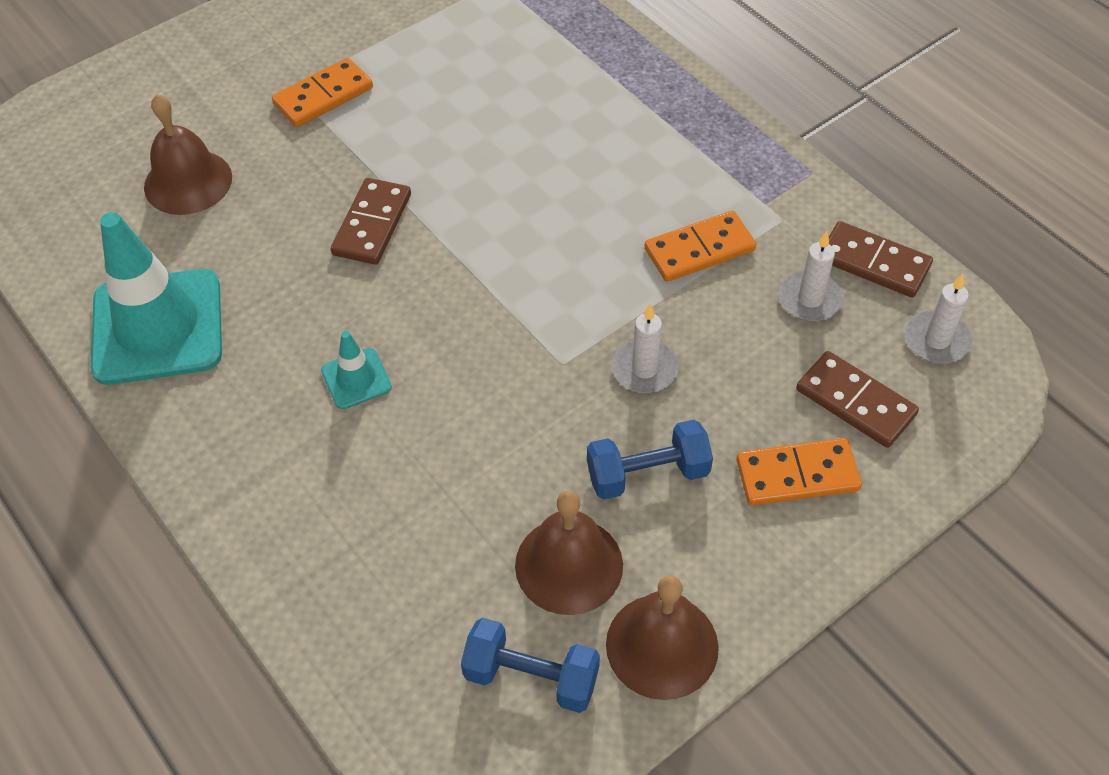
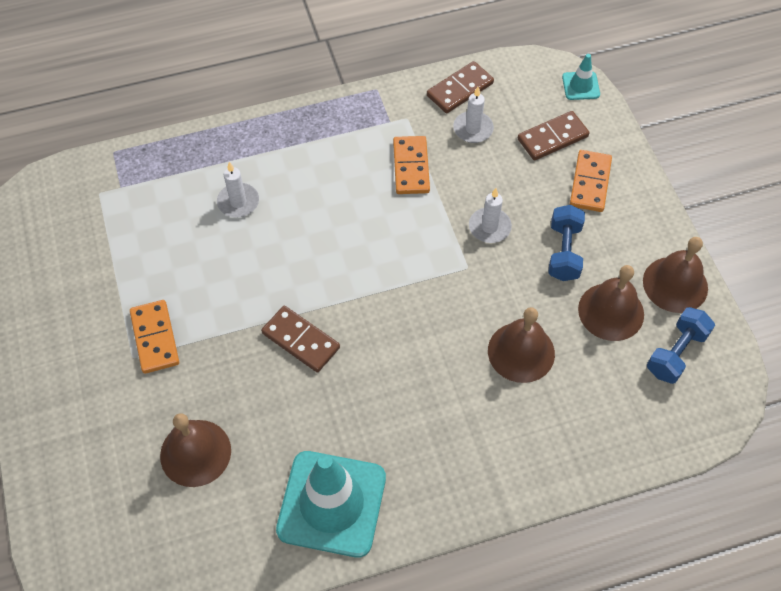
camera: 70 degrees left, 5 degrees up
turquoise traffic cone [321,331,392,409] -> turquoise traffic cone moved to [562,54,600,100]
white candle [905,274,972,364] -> white candle moved to [217,162,259,217]
none -> brown bell [488,307,555,383]

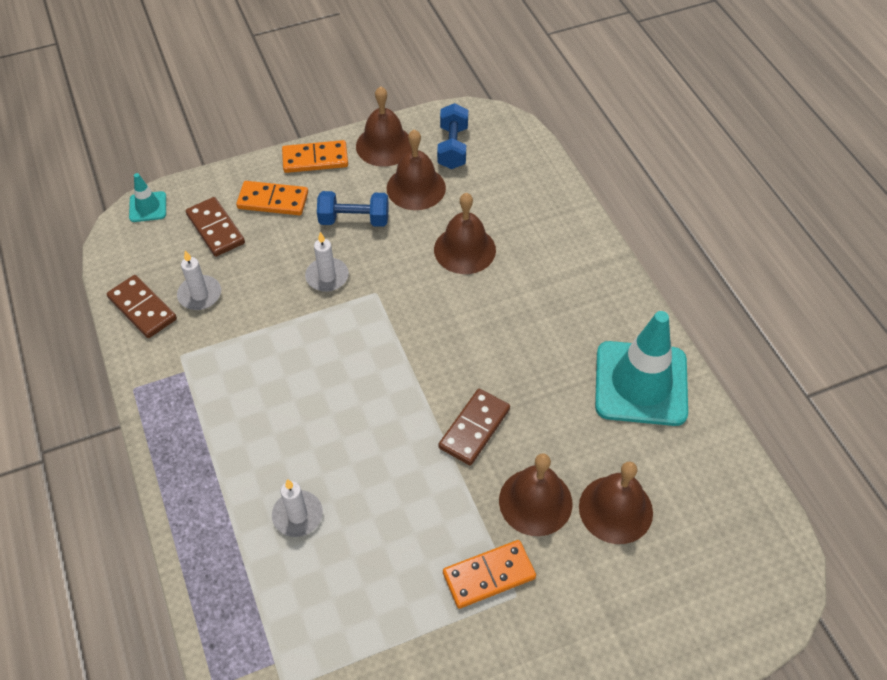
camera: 95 degrees left, 5 degrees down
orange domino [393,136,430,194] -> orange domino moved to [282,140,348,173]
blue dumbbell [647,307,715,384] -> blue dumbbell turned 60 degrees clockwise [437,103,468,169]
none -> brown bell [499,454,572,536]

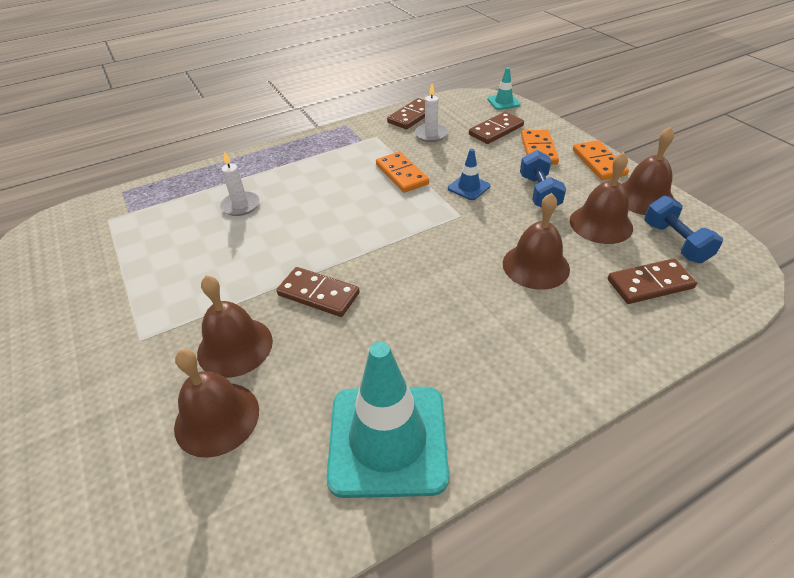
camera: 85 degrees right, 10 degrees down
white candle [305,232,349,292] -> blue traffic cone [448,149,490,200]
blue dumbbell [437,103,468,169] -> blue dumbbell turned 75 degrees clockwise [644,196,723,263]
orange domino [443,540,536,609] -> orange domino moved to [376,152,429,193]
none -> brown domino [608,259,698,304]

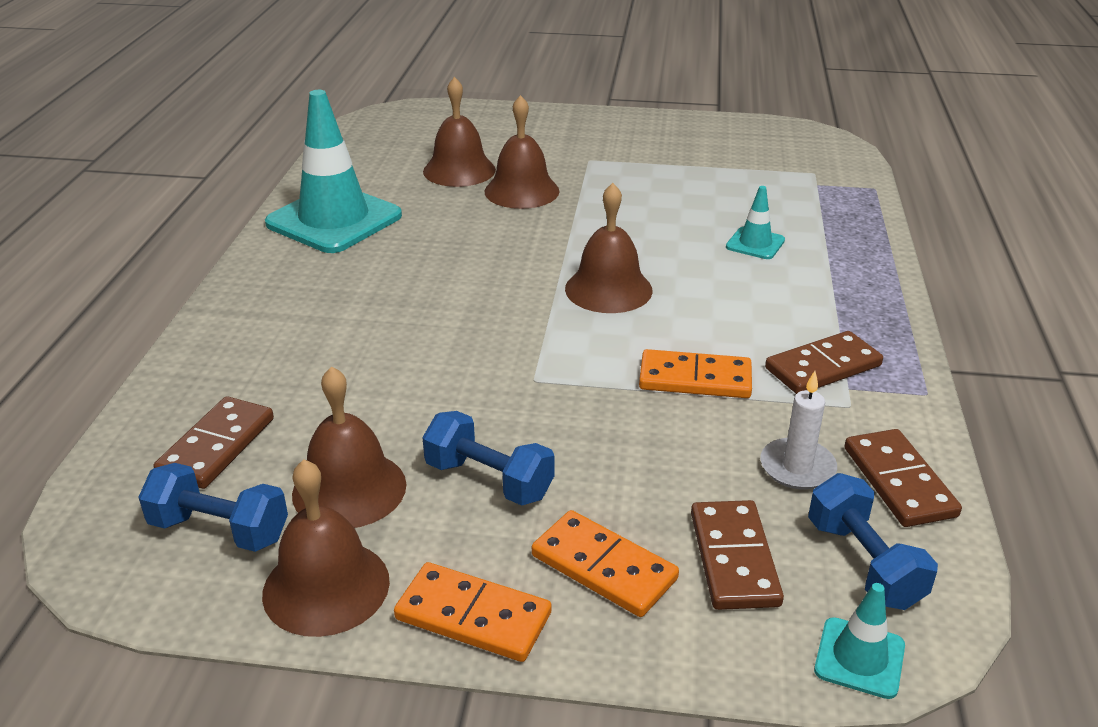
camera: 125 degrees right, 10 degrees down
white candle [220,151,259,216] -> turquoise traffic cone [726,186,785,259]
brown domino [276,267,360,317] -> brown domino moved to [765,331,883,394]
blue traffic cone [448,149,490,200] -> none
brown bell [503,193,570,290] -> brown bell moved to [565,183,653,313]
none -> blue dumbbell [808,473,938,610]

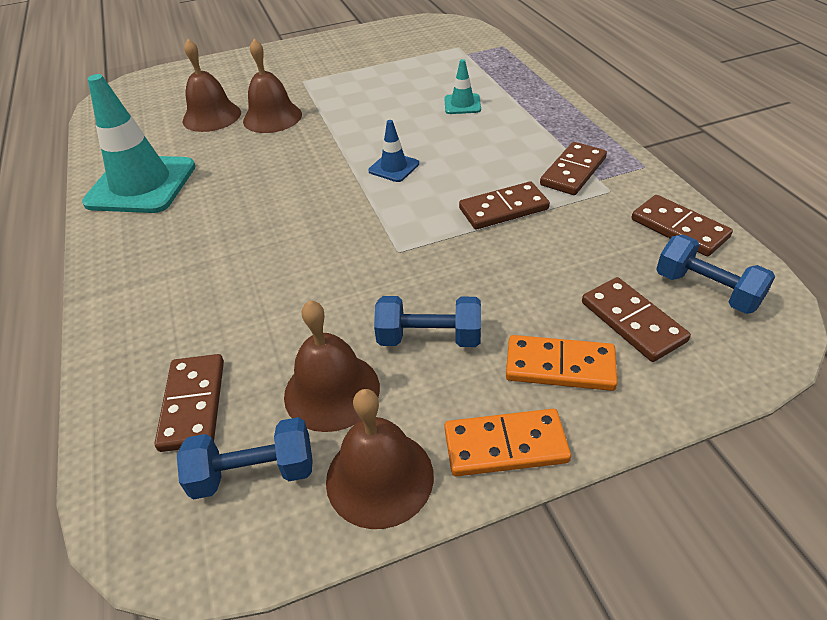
camera: 25 degrees left, 10 degrees up
brown bell [565,183,653,313] -> blue traffic cone [368,120,419,182]
orange domino [639,349,752,398] -> brown domino [459,182,550,229]
white candle [760,371,837,490] -> none
turquoise traffic cone [814,583,905,699] -> none

